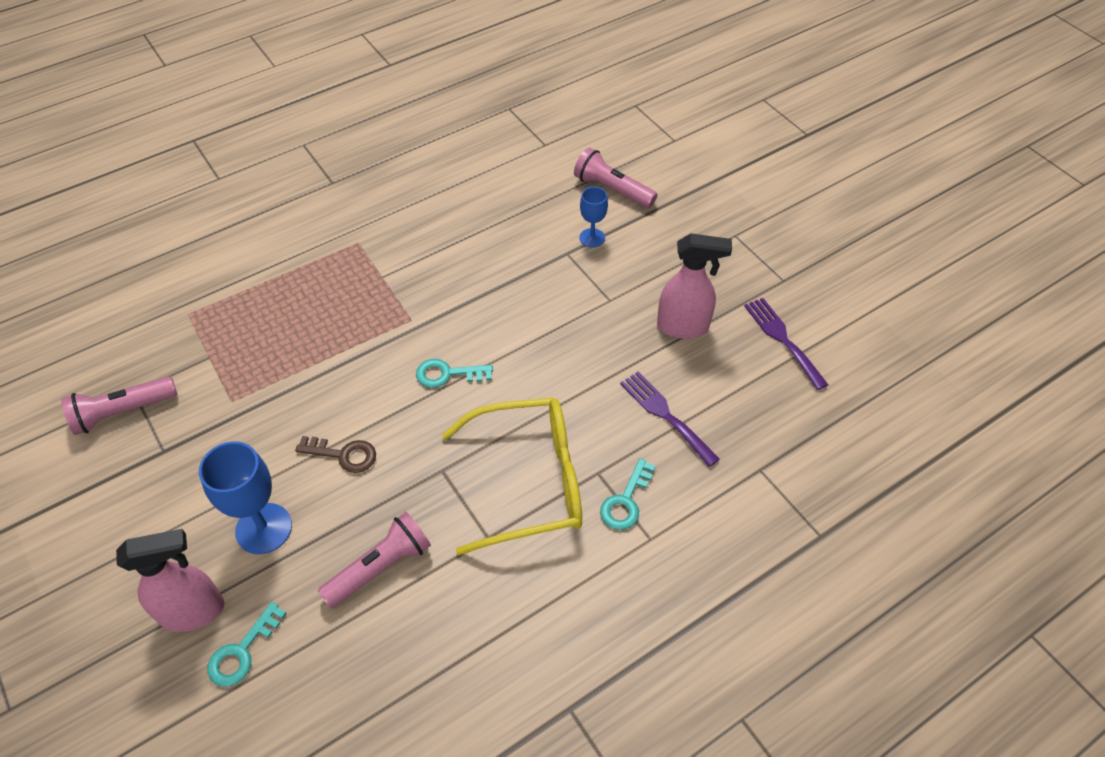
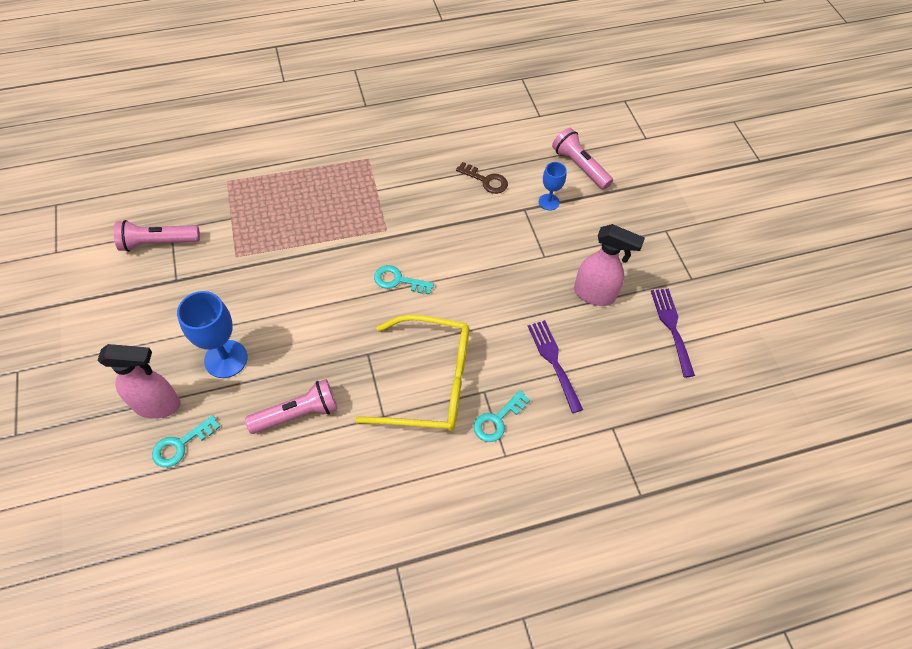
camera: 15 degrees right, 5 degrees up
brown key [295,436,376,473] -> brown key moved to [456,162,508,194]

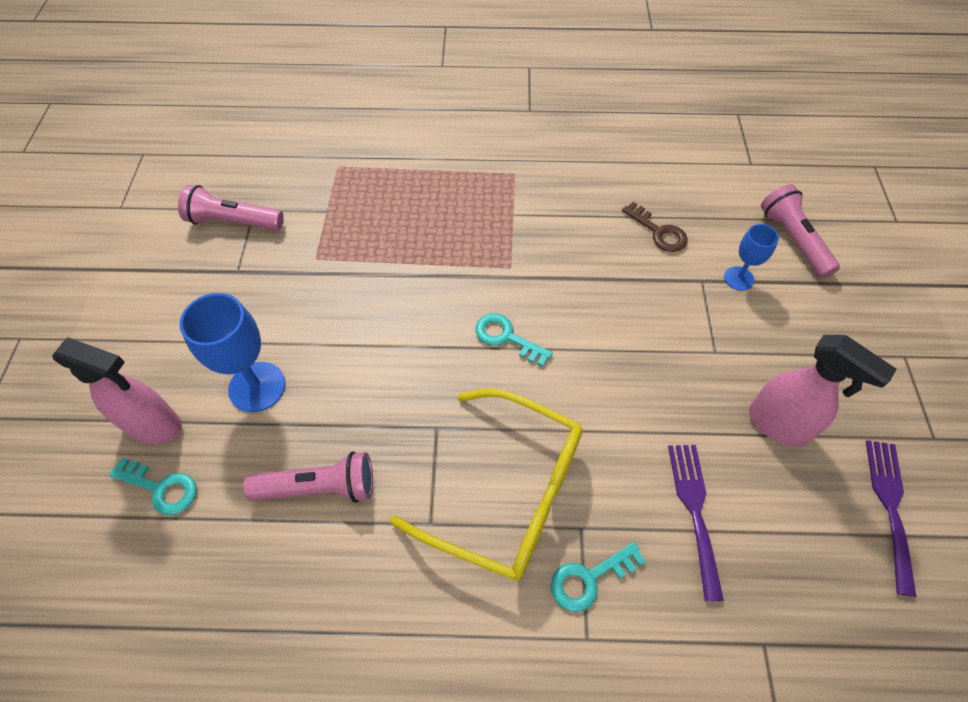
camera: 20 degrees right, 0 degrees up
turquoise key [152,415,220,467] -> turquoise key turned 135 degrees counterclockwise [109,458,197,515]

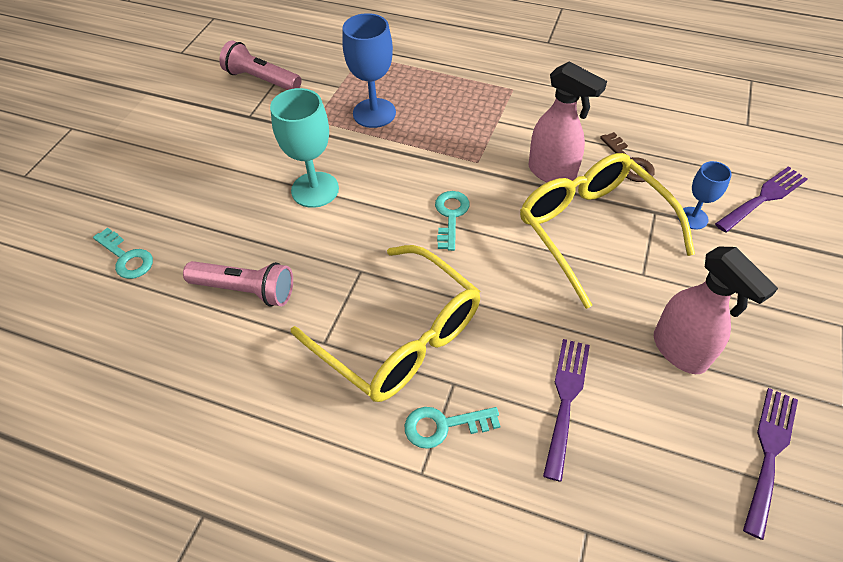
camera: 20 degrees right, 5 degrees down
pink spray bottle [52,337,182,445] -> pink spray bottle moved to [529,61,607,182]
blue goblet [179,293,286,412] -> blue goblet moved to [342,13,396,128]
turquoise key [476,313,553,367] -> turquoise key turned 45 degrees clockwise [435,191,470,251]
pink flashlight [761,184,840,278] -> purple fork [715,166,807,232]
none -> turquoise goblet [270,88,339,208]
none -> yellow glasses [520,153,695,309]

